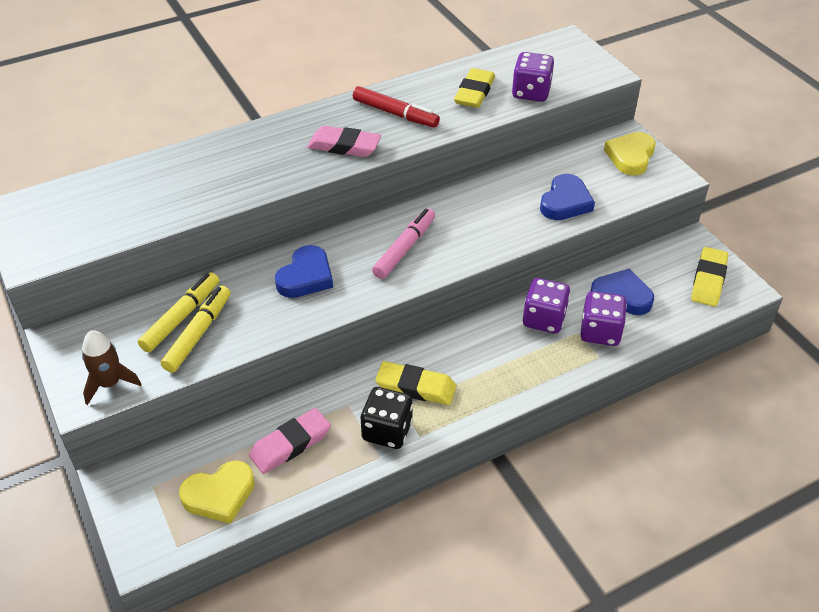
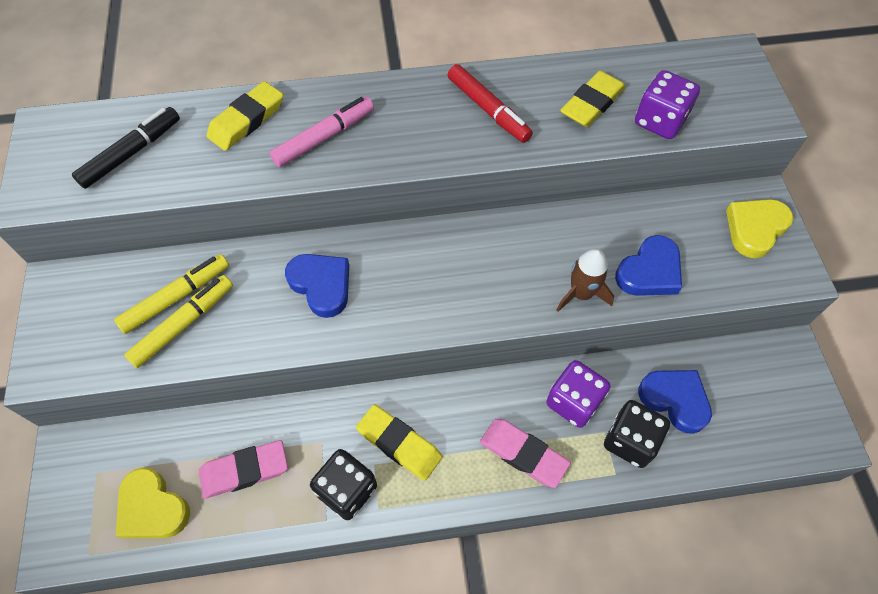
camera: 20 degrees right, 15 degrees up
brown rocket [82,330,141,405] -> brown rocket moved to [557,249,614,312]
yellow heart [179,460,255,524] -> yellow heart turned 45 degrees clockwise [116,467,190,538]
blue heart [275,245,333,298] -> blue heart turned 90 degrees counterclockwise [285,254,349,318]
pink eraser [307,126,381,157] -> pink eraser moved to [480,419,571,488]
pink marker [372,208,435,279] -> pink marker moved to [269,97,374,167]
purple dice [580,291,627,346] -> black dice [604,400,670,468]
yellow eraser [691,247,729,307] -> yellow eraser moved to [206,81,283,151]
none -> black marker [72,107,180,189]

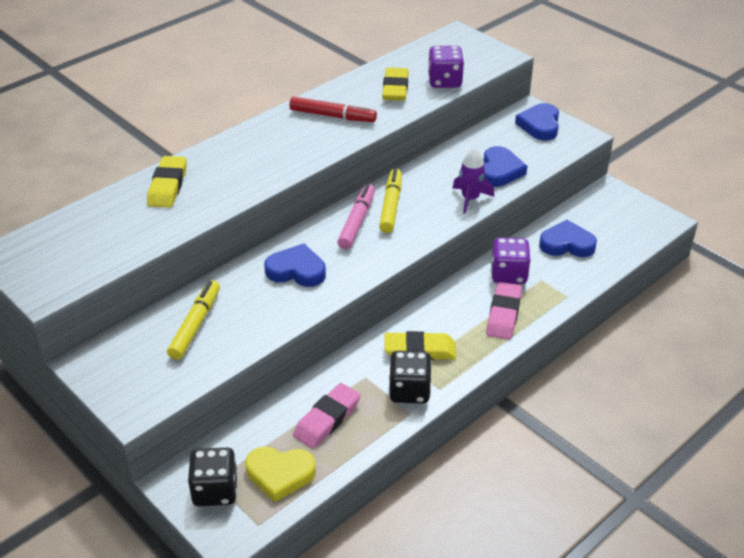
camera: 35 degrees left, 20 degrees down
black marker [72,107,180,189] -> none
yellow marker [124,275,233,368] -> yellow marker moved to [379,168,402,233]
pink marker [269,97,374,167] -> pink marker moved to [337,184,375,249]
pink eraser [480,419,571,488] -> pink eraser turned 75 degrees counterclockwise [486,282,522,340]
brown rocket [557,249,614,312] -> purple rocket [452,148,494,214]
black dice [604,400,670,468] -> black dice moved to [188,448,238,506]
yellow heart [726,199,793,258] -> blue heart [515,103,559,140]

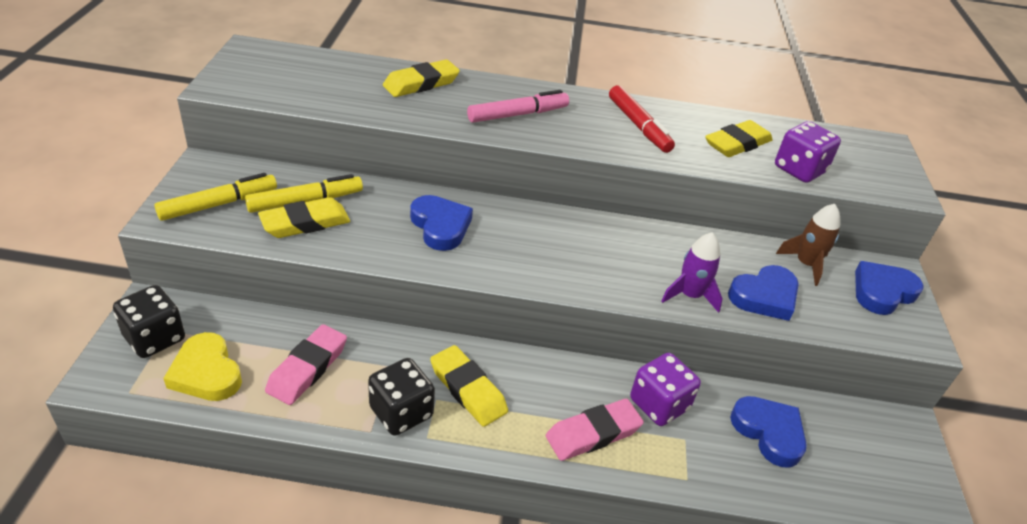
camera: 45 degrees right, 0 degrees up
pink eraser [293,383,361,449] -> pink eraser turned 60 degrees counterclockwise [265,324,347,405]
pink marker [337,184,375,249] -> pink marker moved to [467,90,569,123]
yellow marker [379,168,402,233] -> yellow marker moved to [154,173,277,221]
none -> yellow eraser [258,197,350,238]
none -> brown rocket [776,204,840,286]

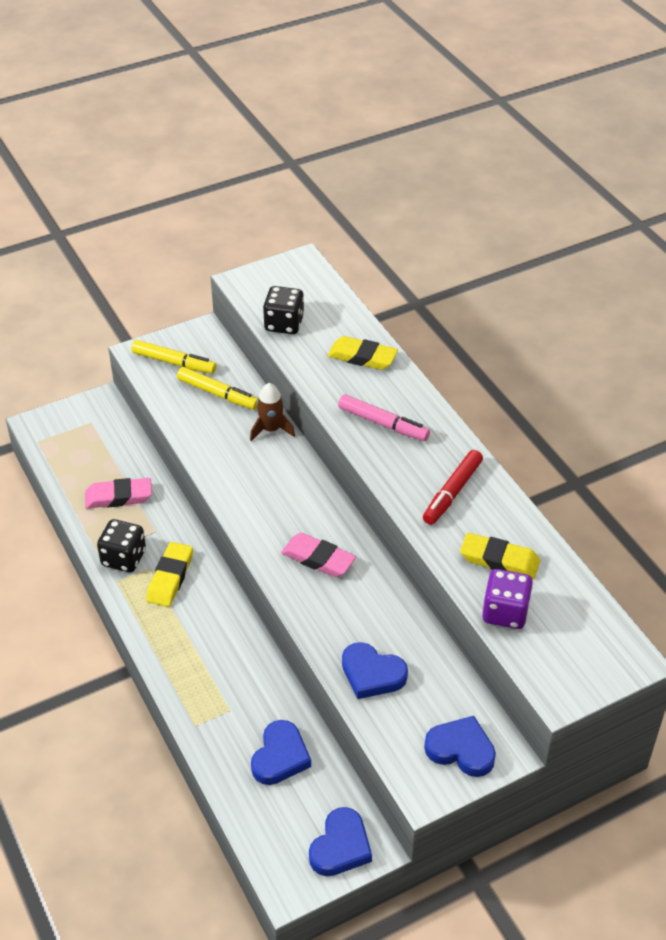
camera: 60 degrees right, 5 degrees up
black dice [113,285,185,358] -> black dice moved to [263,286,304,334]
yellow heart [163,332,242,401] -> none
yellow eraser [258,197,350,238] -> none
blue heart [410,195,473,251] -> blue heart moved to [309,807,372,876]
pink eraser [546,399,644,461] -> pink eraser moved to [281,533,356,577]
purple dice [630,353,701,426] -> none
purple rocket [661,232,723,313] -> none
brown rocket [776,204,840,286] -> brown rocket moved to [250,383,295,441]

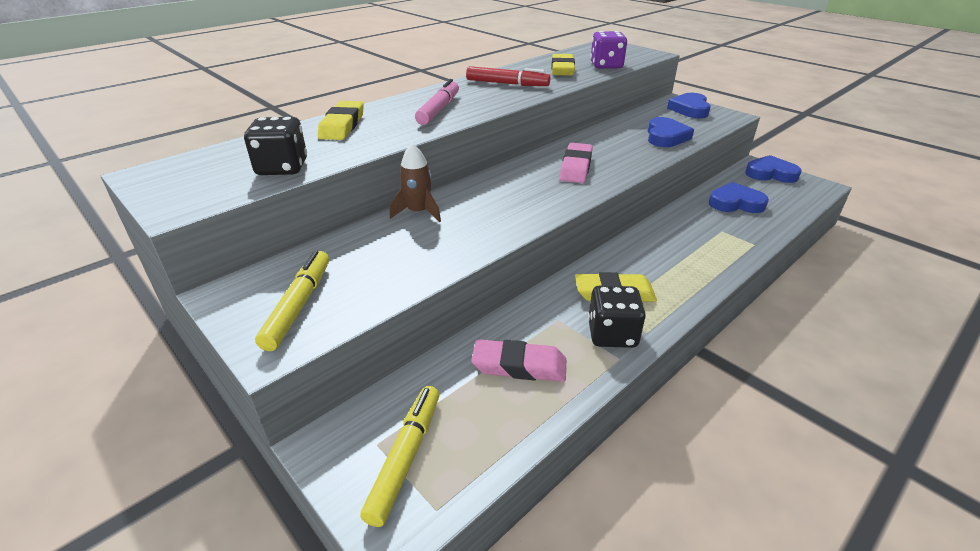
camera: 105 degrees left, 10 degrees down
pink eraser [85,478,152,508] -> pink eraser turned 60 degrees counterclockwise [471,339,566,382]
yellow marker [177,367,258,410] -> yellow marker moved to [360,386,439,527]

